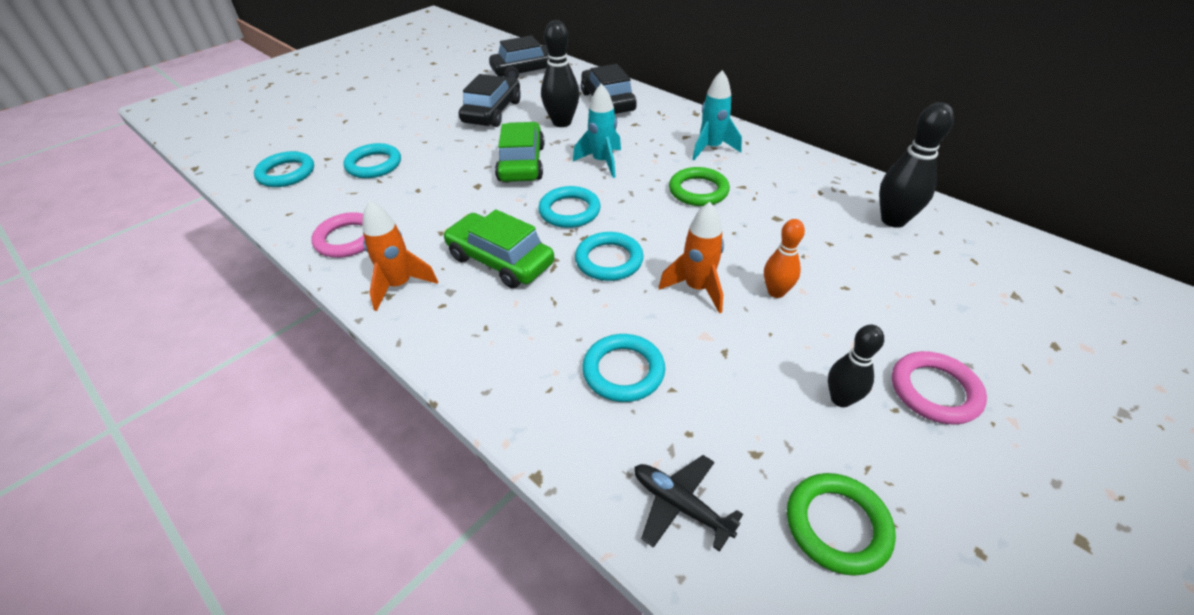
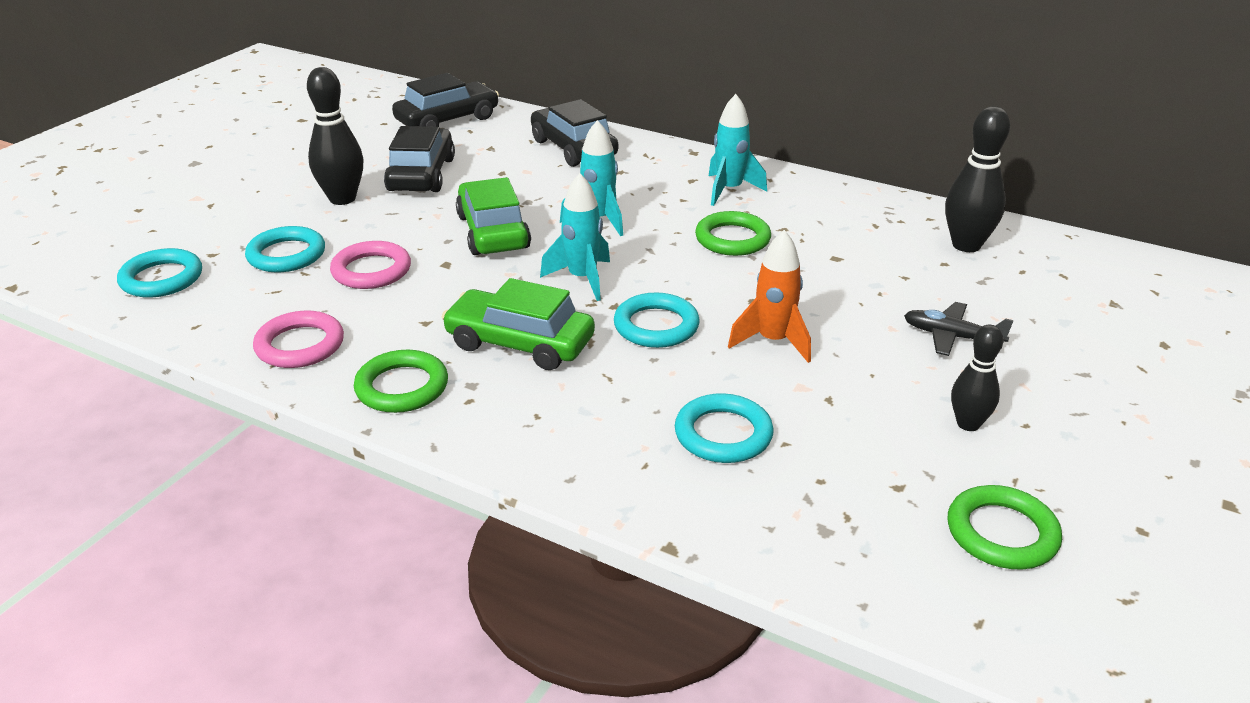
camera: 15 degrees left, 10 degrees down
orange rocket [362,200,438,311] -> green ring [354,350,448,413]
turquoise ring [538,186,601,228] -> turquoise rocket [540,173,610,301]
black bowling pin [541,20,579,127] -> black bowling pin moved to [307,67,363,205]
black plane [634,455,743,552] -> black plane moved to [904,302,1014,356]
orange bowling pin [764,219,805,298] -> none
pink ring [892,351,987,425] -> pink ring moved to [330,241,411,289]

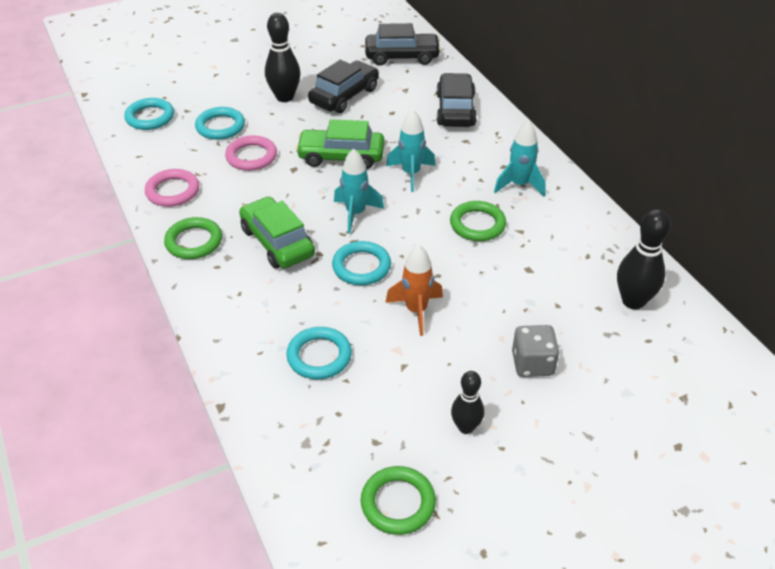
camera: 35 degrees right, 10 degrees up
green car [456,177,531,255] -> green car turned 105 degrees counterclockwise [296,119,385,169]
black plane [904,302,1014,356] -> grey dice [512,325,559,377]

